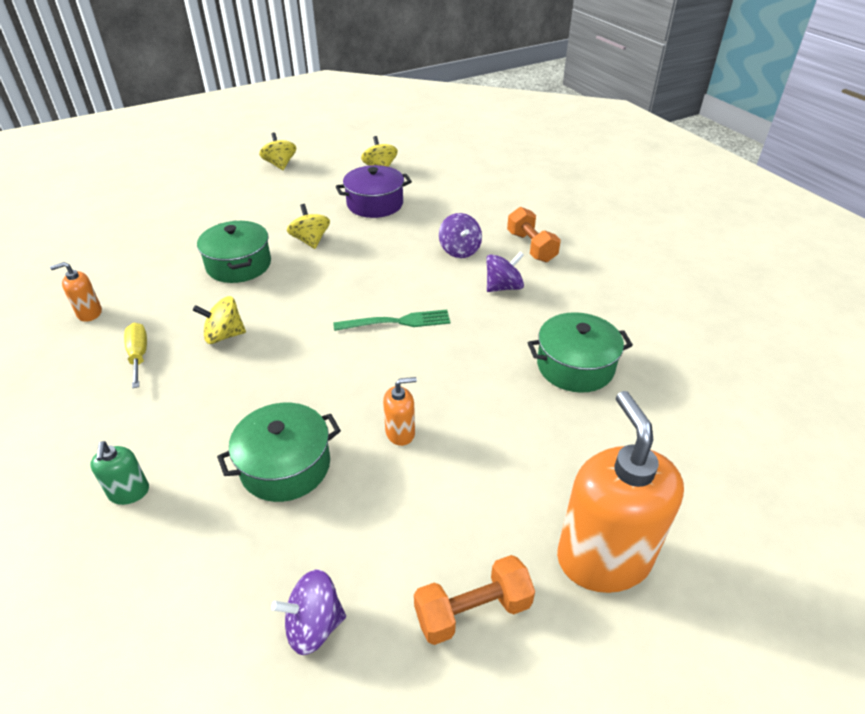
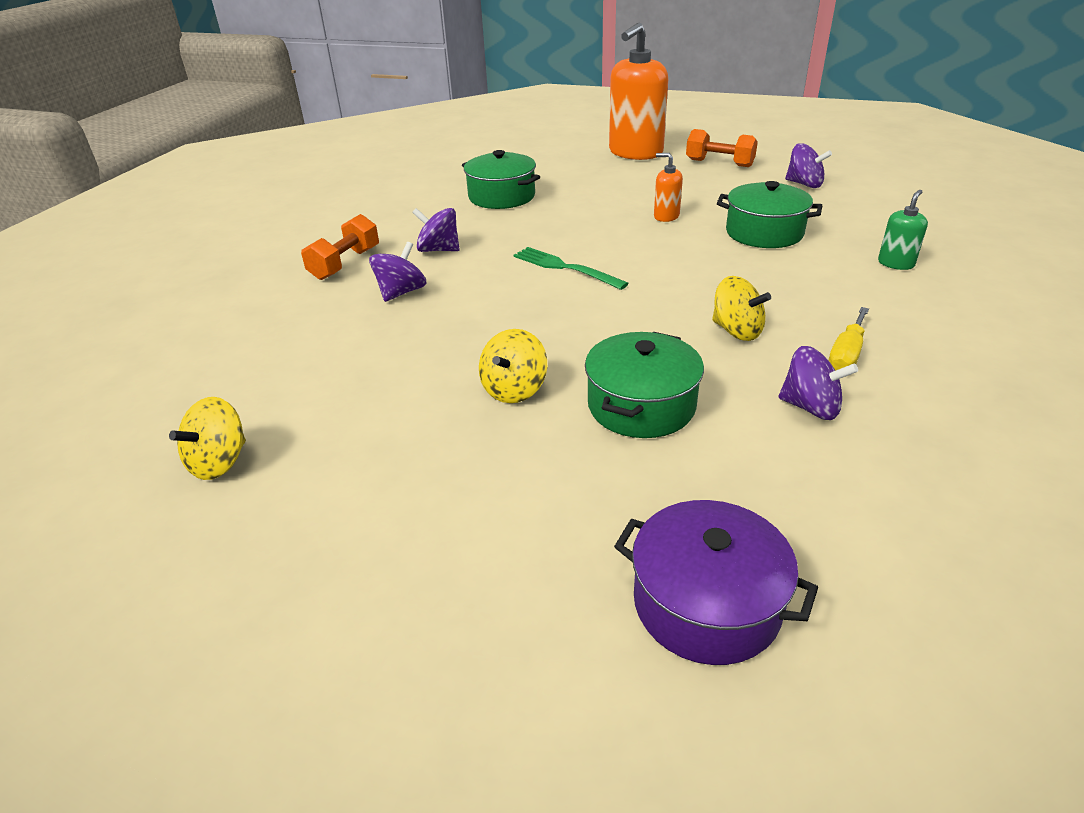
camera: 130 degrees left, 5 degrees down
orange soap dispenser [50,262,102,322] -> none
yellow spinning top [259,132,296,170] -> none
purple pot [336,165,412,218] -> purple pot moved to [614,500,818,665]
none -> purple spinning top [779,346,858,420]

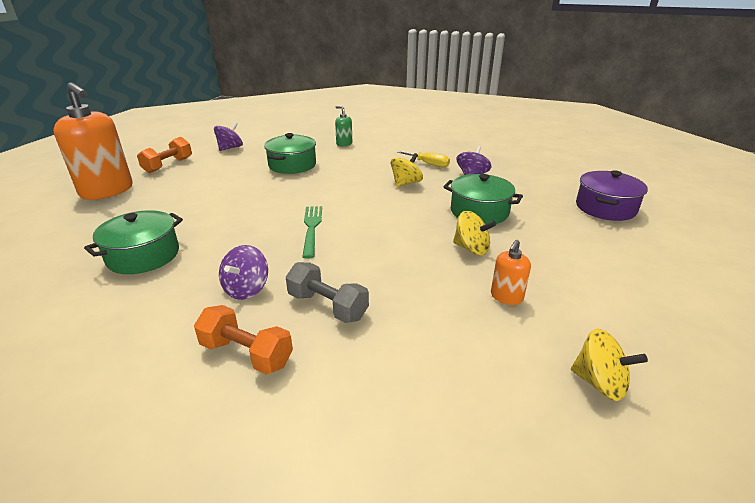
camera: 90 degrees left, 5 degrees down
purple spinning top [369,242,426,302] -> grey dumbbell [286,262,369,323]
green fork [513,247,629,290] -> green fork turned 135 degrees clockwise [302,206,322,259]
orange soap dispenser [654,153,683,222] -> orange soap dispenser moved to [491,240,531,305]

